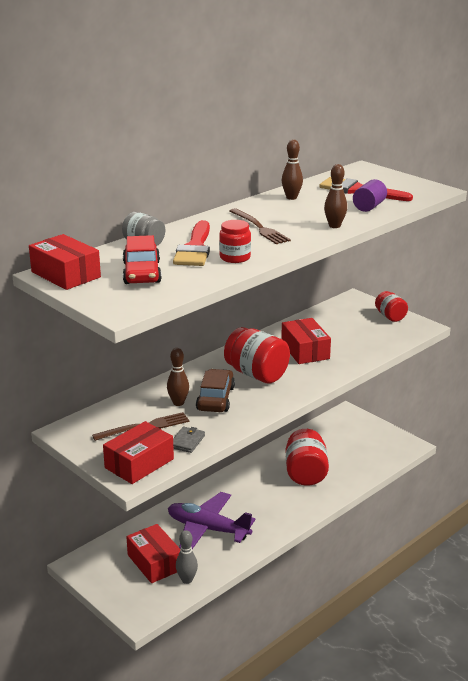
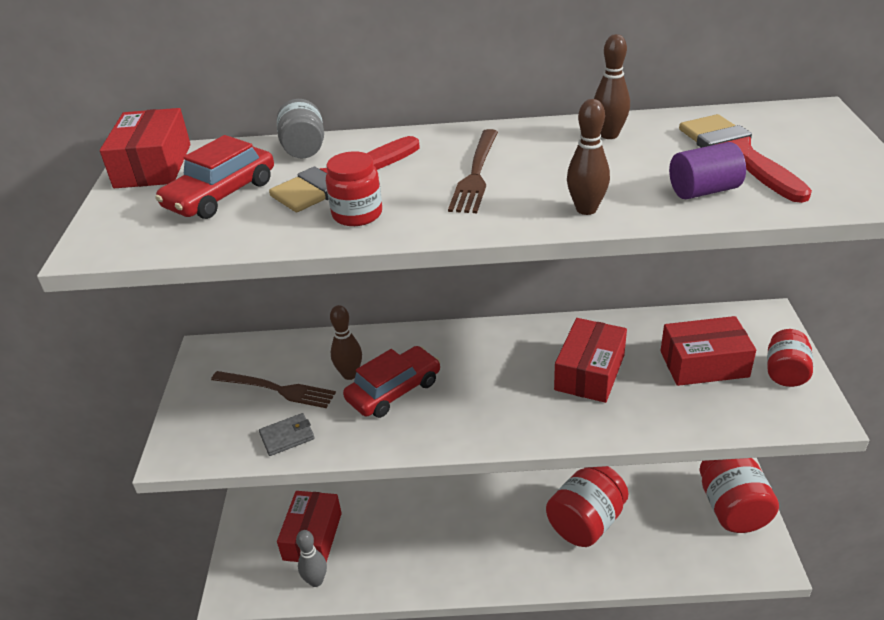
camera: 45 degrees right, 10 degrees up
red box [103,421,174,484] -> red box moved to [661,316,756,386]
purple plane [168,492,255,549] -> none
brown car [196,369,235,412] -> red car [343,346,440,418]
red jar [224,327,290,384] -> red jar moved to [700,458,779,533]

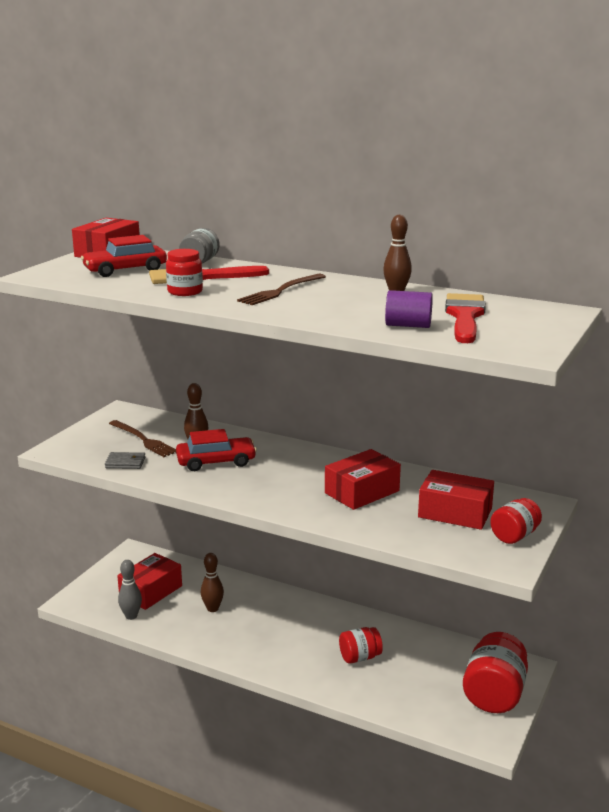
camera: 25 degrees right, 15 degrees down
red jar [546,466,629,547] -> red jar [339,627,383,664], size x0.58
brown bowling pin [567,99,610,215] -> brown bowling pin moved to [201,553,224,612]

